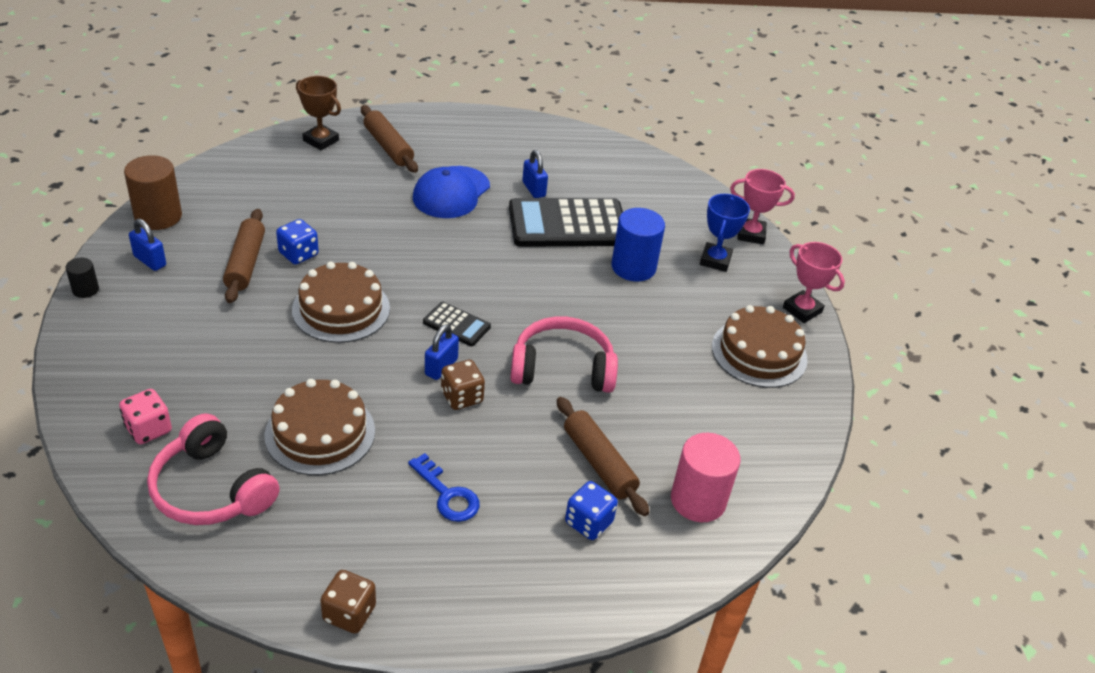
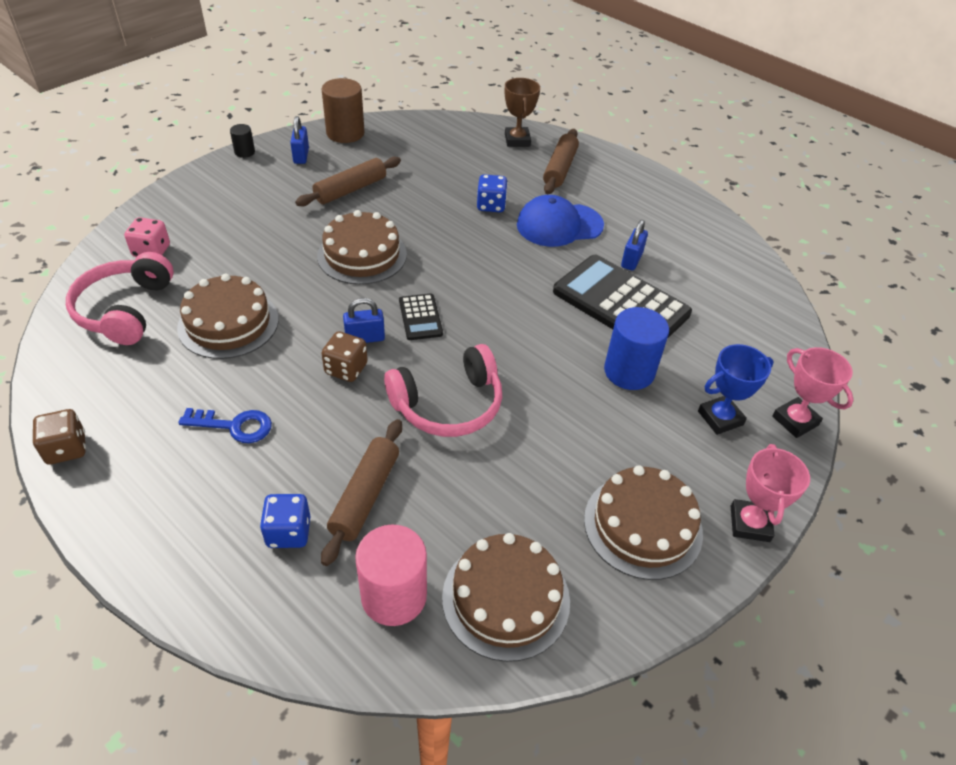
camera: 50 degrees right, 5 degrees up
blue dice [276,219,319,265] -> blue dice moved to [477,174,508,212]
blue key [408,453,480,522] -> blue key turned 90 degrees counterclockwise [178,408,272,443]
pink headphones [510,317,618,393] -> pink headphones turned 105 degrees clockwise [384,344,502,437]
none -> brown cake [442,533,570,662]

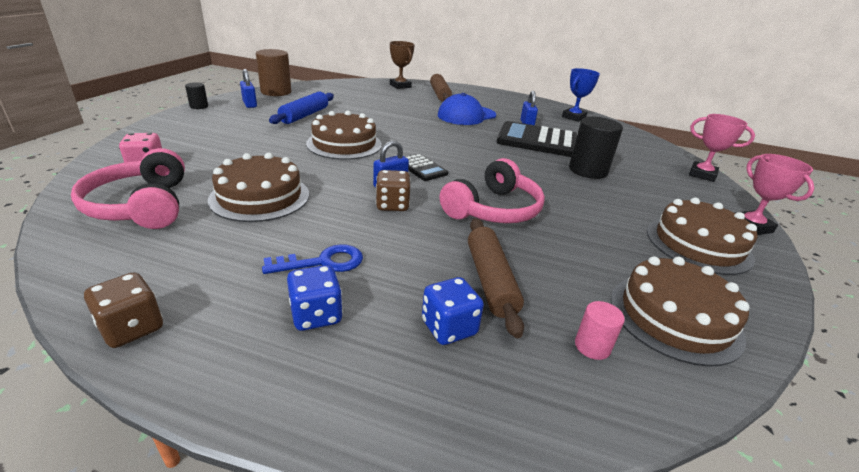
camera: 25 degrees left, 15 degrees down
brown rolling pin [295,157,401,206] -> blue rolling pin [269,92,334,124]
pink cylinder [355,525,427,626] -> pink cylinder [575,301,625,360], size x0.51
blue dice [477,174,508,212] -> blue dice moved to [287,265,343,331]
blue cylinder [604,307,669,390] -> black cylinder [569,117,623,179]
blue trophy [698,344,774,435] -> blue trophy moved to [562,68,600,122]

